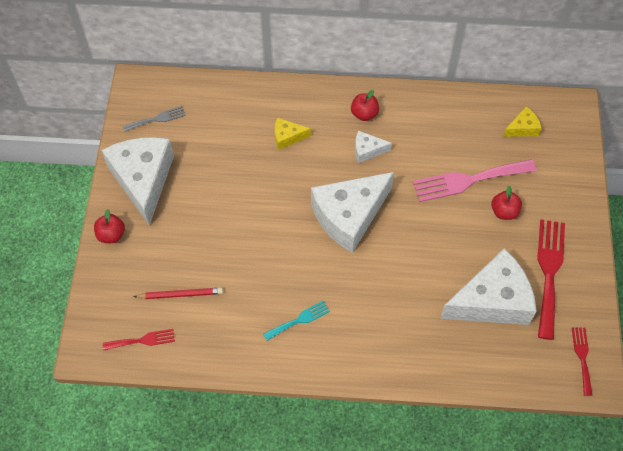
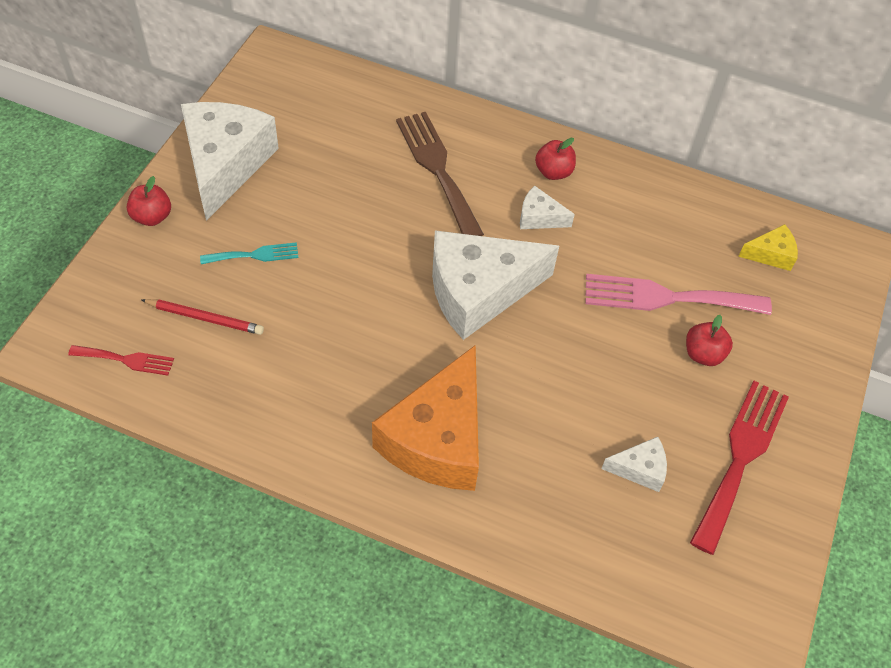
camera: 15 degrees right, 5 degrees down
grey fork [123,106,186,132] -> none
turquoise fork [263,301,330,341] -> turquoise fork moved to [200,242,299,264]
yellow cheese [275,118,311,150] -> brown fork [396,112,484,236]
white cheese [440,248,537,325] -> white cheese [601,437,667,492], size x0.45
red fork [572,328,593,396] -> none
none -> orange cheese [372,345,479,491]

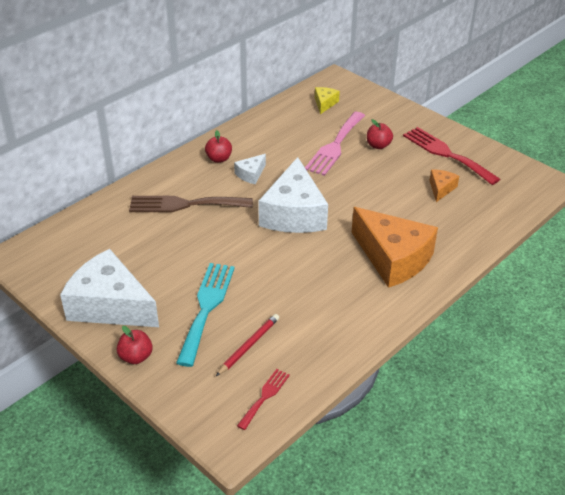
camera: 65 degrees left, 15 degrees down
turquoise fork [200,242,299,264] -> turquoise fork [176,263,235,367], size x1.91
white cheese [601,437,667,492] -> orange cheese [429,170,459,202]

